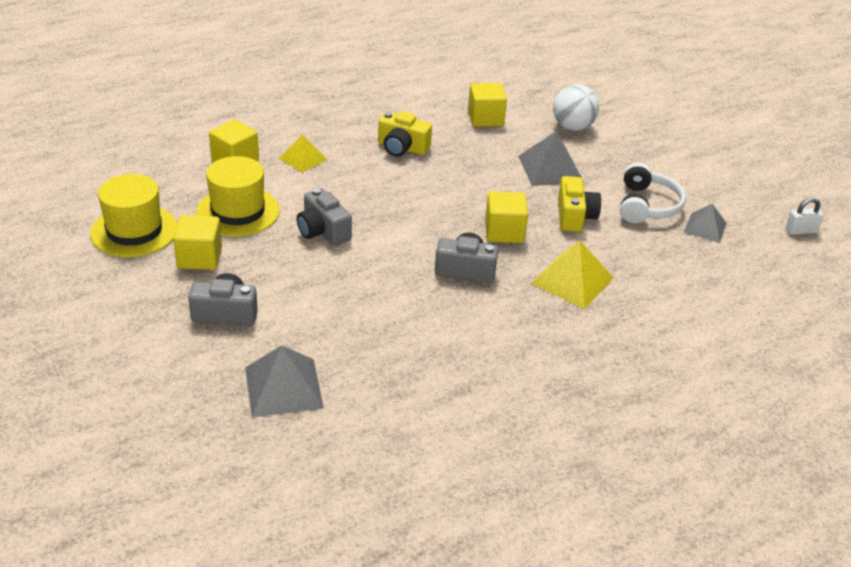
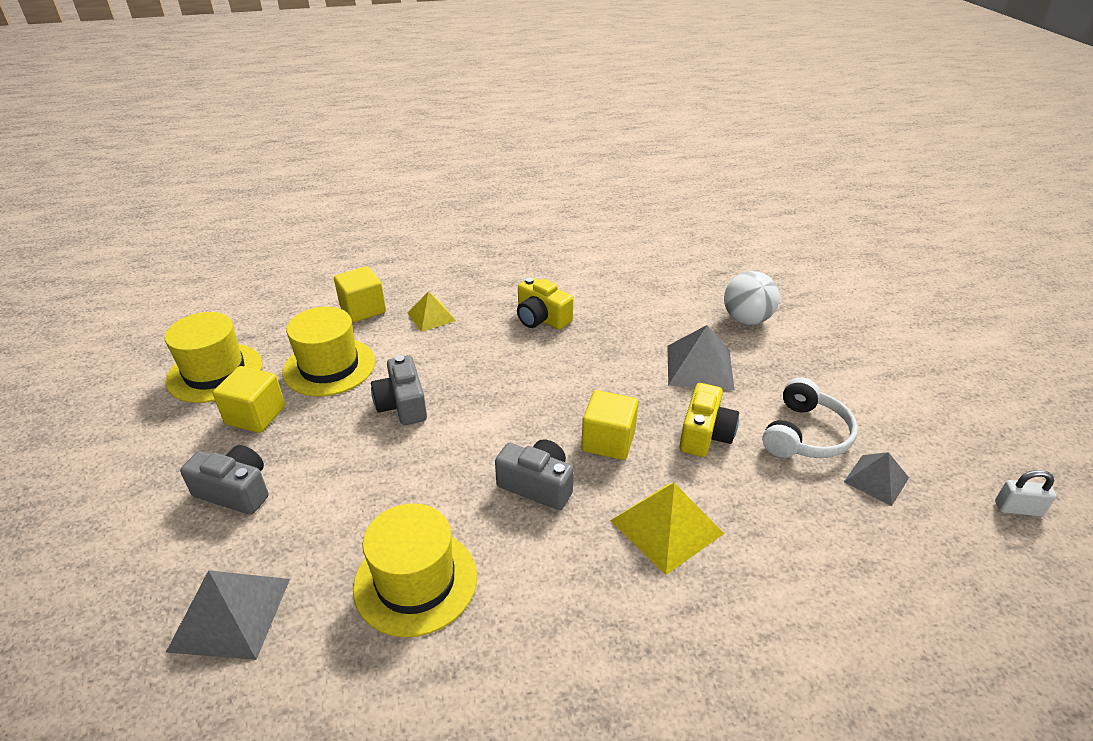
camera: 20 degrees right, 0 degrees up
yellow cube [468,83,507,127] -> none
none -> yellow hat [353,503,477,637]

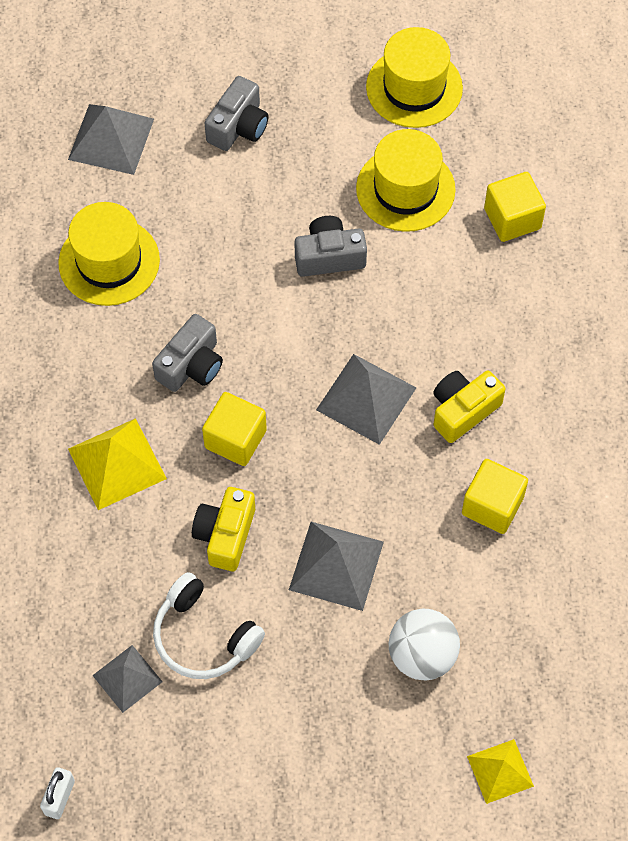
camera: 100 degrees right, 25 degrees up
yellow cube [213,366,285,433] -> yellow cube moved to [462,459,528,534]
yellow pyramid [408,291,456,332] -> yellow pyramid moved to [467,739,534,804]
yellow camera [680,383,739,457] -> yellow camera turned 75 degrees clockwise [192,487,255,571]
none -> grey pyramid [316,354,416,445]

